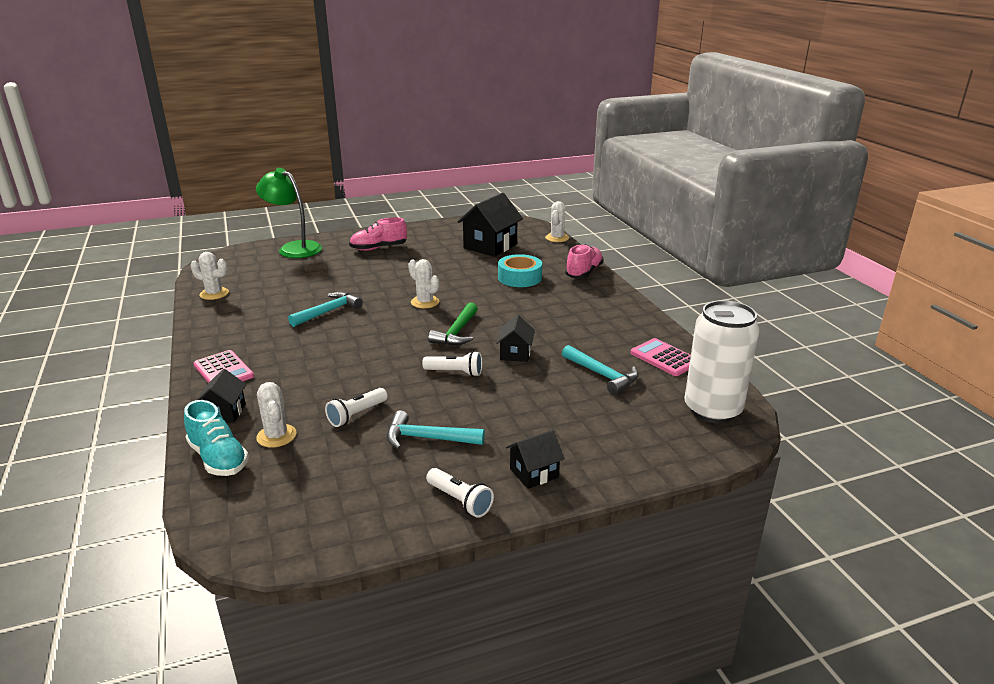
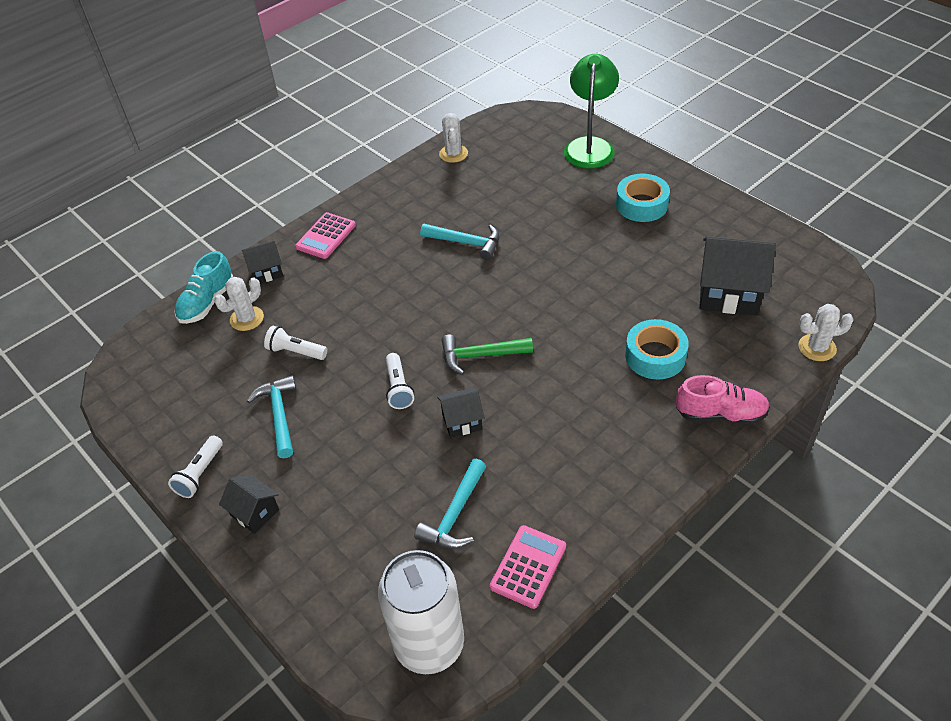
camera: 70 degrees right, 20 degrees up
pink shoe [349,217,407,251] -> turquoise tape [616,174,670,222]
white cactus [408,259,439,308] -> none

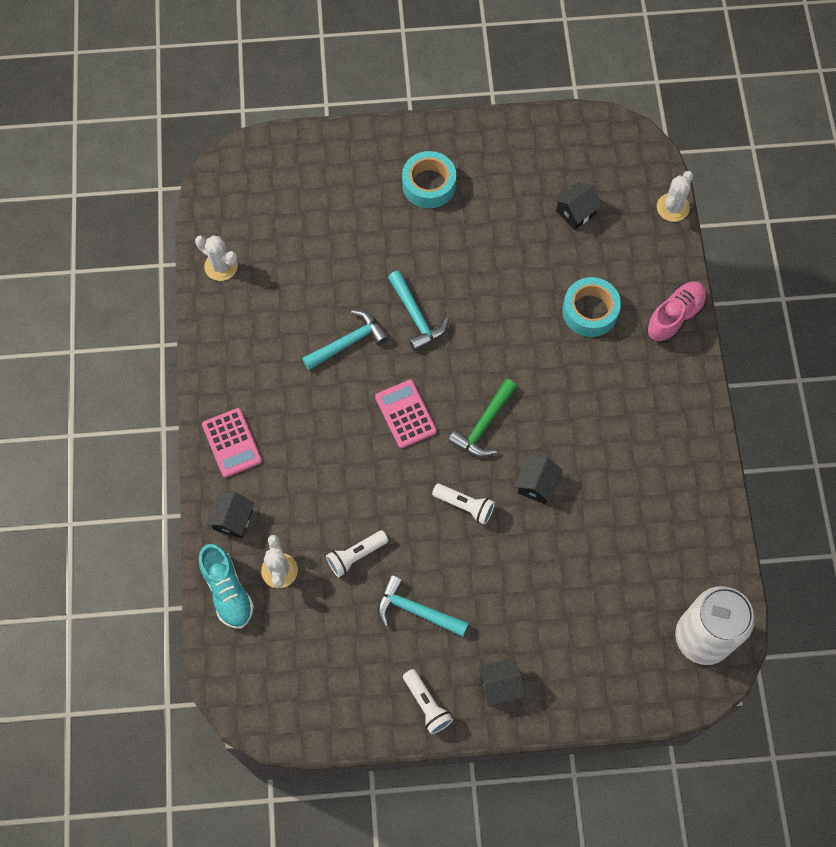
camera: 55 degrees left, 20 degrees up
turquoise hammer [414,459,486,549] -> turquoise hammer moved to [388,271,449,351]
pink calculator [490,525,566,609] -> pink calculator moved to [375,380,437,448]
green lamp [564,54,619,169] -> none
black house [699,236,776,316] -> black house [554,182,602,230], size x0.54

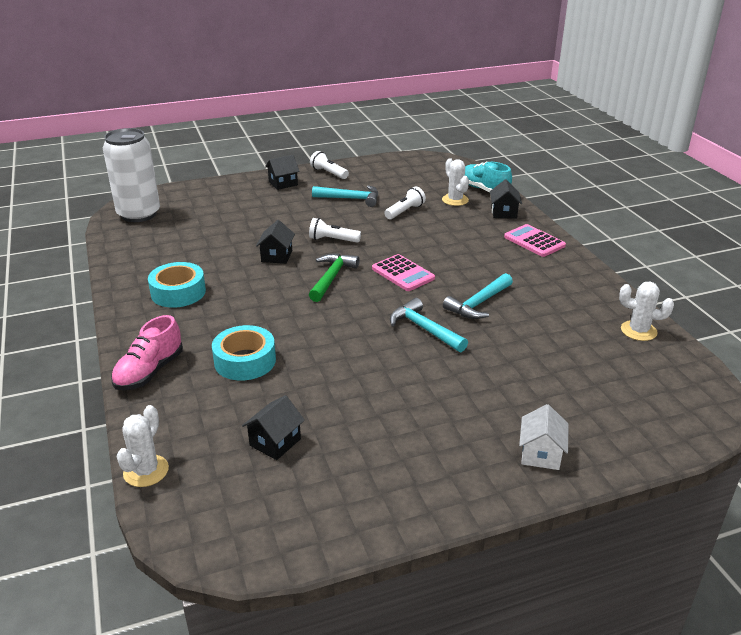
camera: 165 degrees right, 35 degrees down
turquoise tape [402,151,456,209] -> turquoise tape moved to [148,262,206,308]
none -> white house [519,404,569,470]

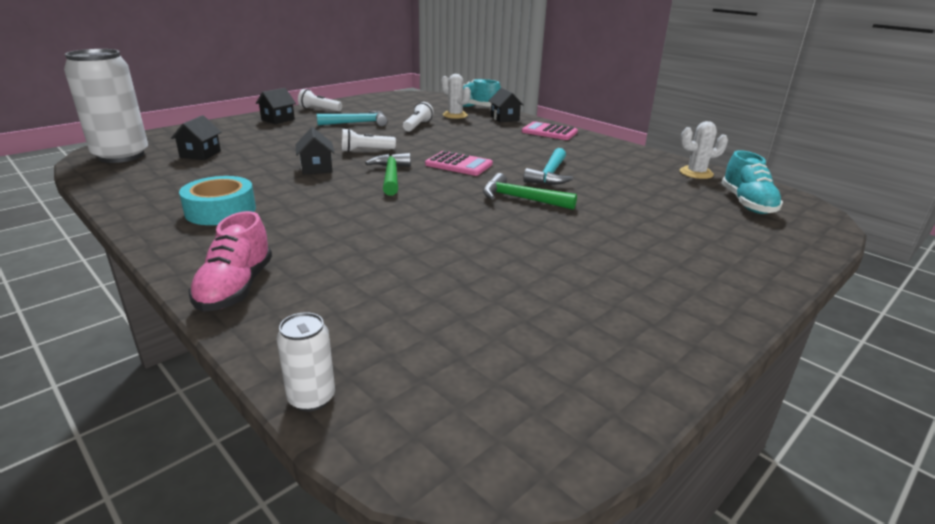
camera: 25 degrees left, 5 degrees down
white cactus [117,405,169,487] -> white can [277,312,335,411]
turquoise tape [212,325,276,381] -> none
black house [242,395,305,460] -> black house moved to [171,115,222,160]
turquoise hammer [390,298,468,352] -> green hammer [483,173,577,210]
white house [519,404,569,470] -> none
none -> turquoise shoe [721,150,783,214]

